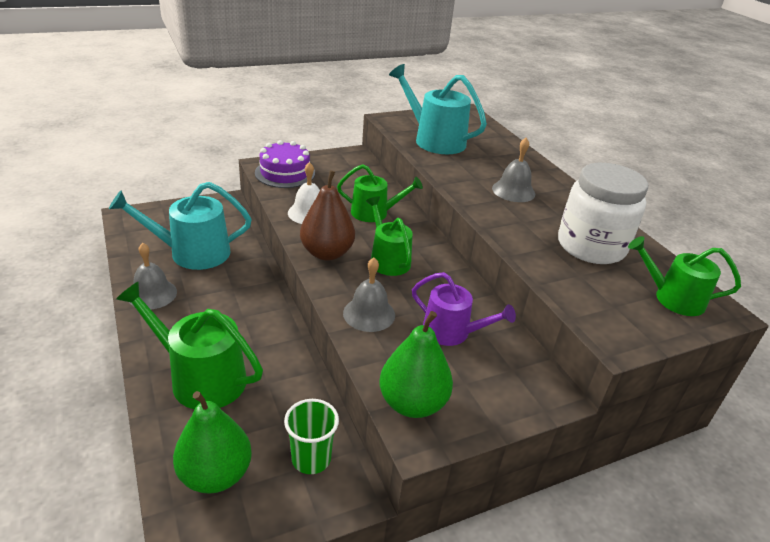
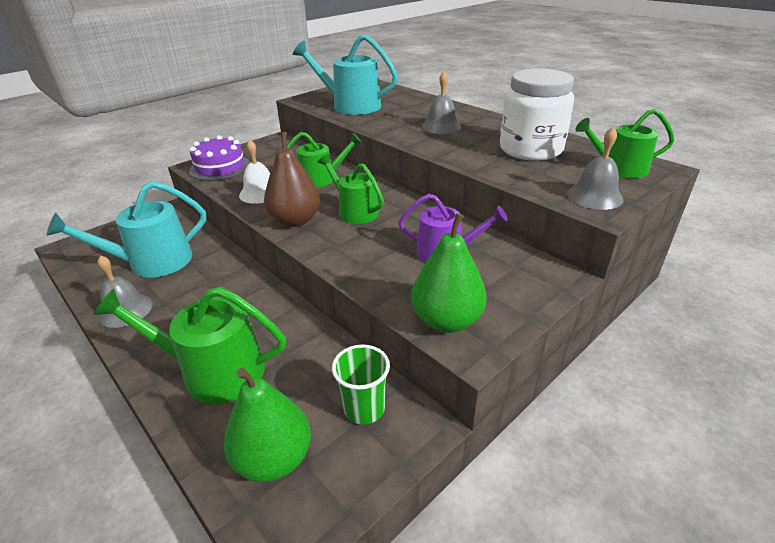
camera: 15 degrees left, 0 degrees up
grey bell [343,258,395,332] -> grey bell moved to [567,127,624,210]

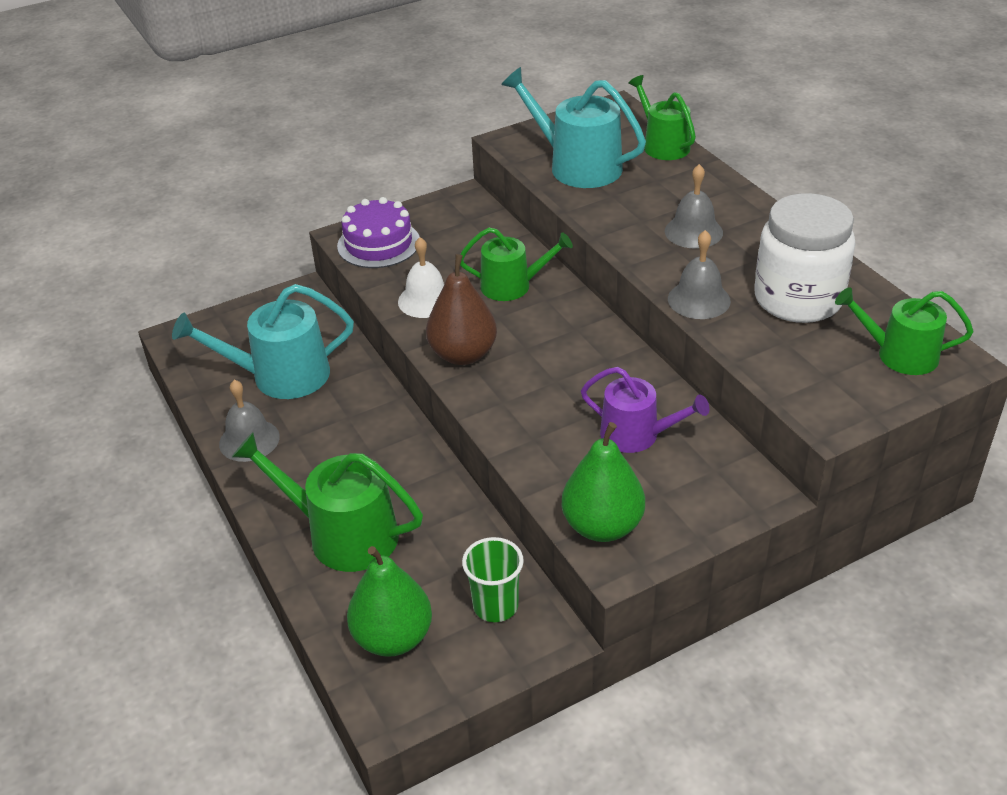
camera: 15 degrees right, 5 degrees up
green watering can [318,154,384,224] -> green watering can moved to [628,75,696,160]
grey bell [567,127,624,210] -> grey bell moved to [668,230,731,319]

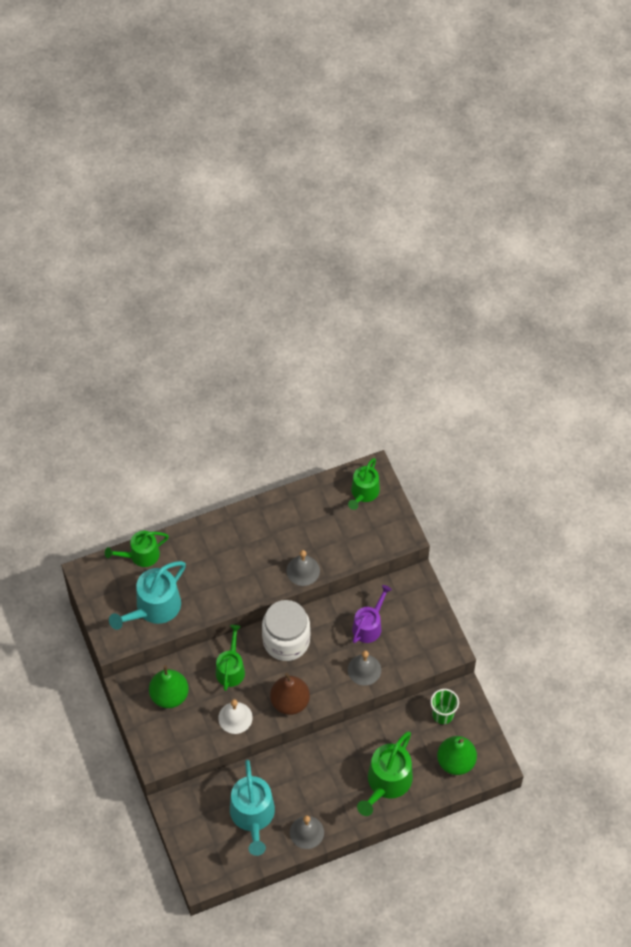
camera: 85 degrees left, 20 degrees up
purple cake [337,197,419,268] -> none
green pear [561,422,645,542] -> green pear moved to [149,665,189,708]
grey bell [665,164,723,249] -> grey bell moved to [348,651,381,686]
white jar [754,193,855,323] -> white jar moved to [262,600,310,661]

